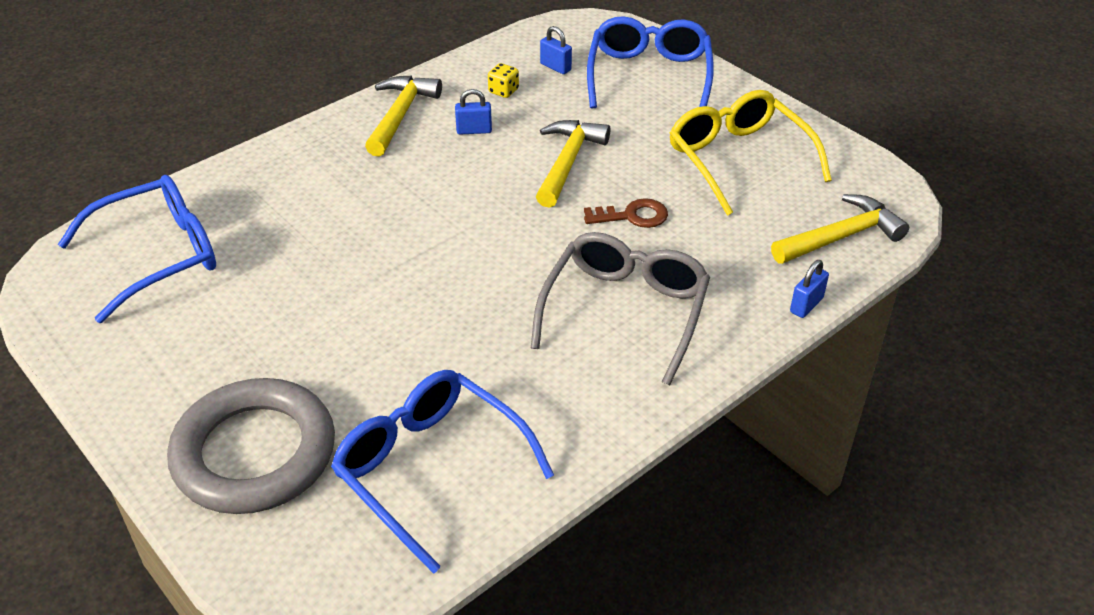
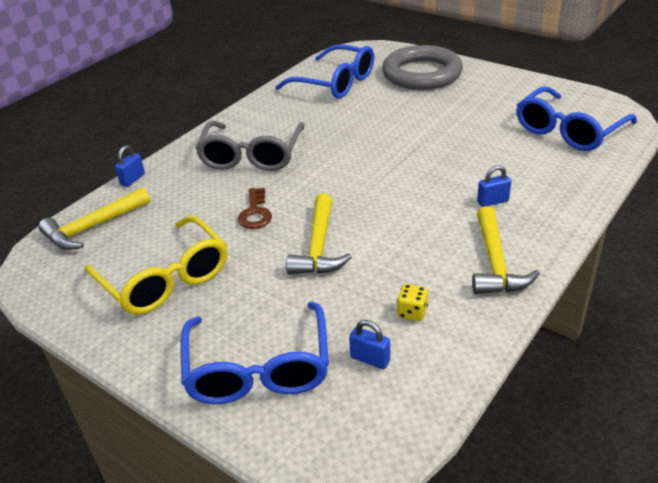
camera: 170 degrees right, 5 degrees down
blue padlock [455,89,492,134] -> blue padlock moved to [477,165,511,207]
brown key [584,198,668,228] -> brown key turned 75 degrees counterclockwise [238,188,272,229]

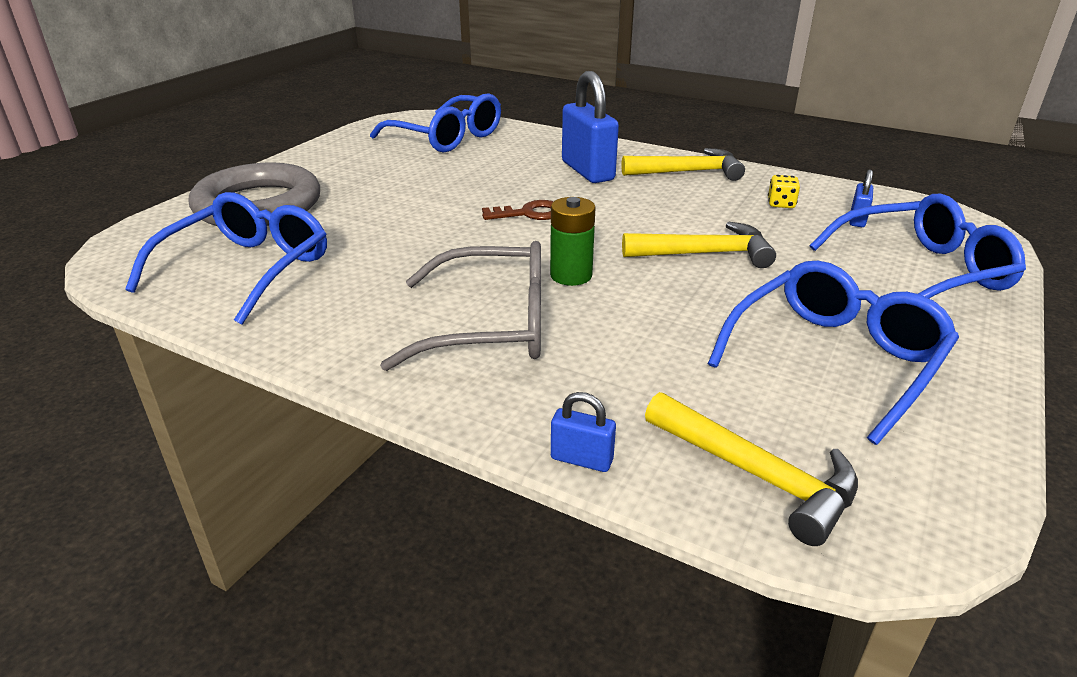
camera: 100 degrees left, 5 degrees down
yellow glasses [85,216,227,315] -> blue glasses [708,261,959,445]
brown key [238,188,272,229] -> brown key moved to [482,200,554,220]
blue padlock [477,165,511,207] -> blue padlock [562,71,619,183], size x2.13
none -> green battery [550,197,596,286]

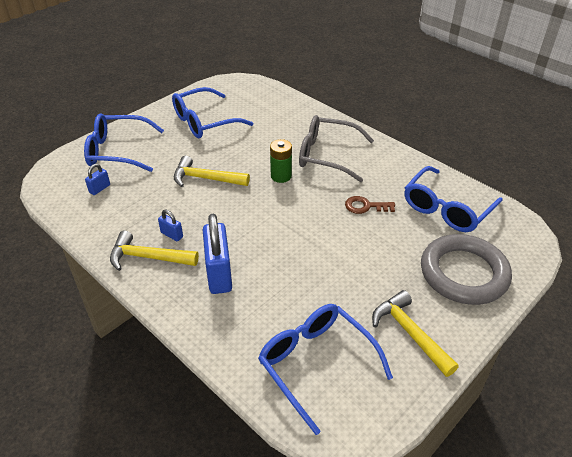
camera: 165 degrees left, 10 degrees up
brown key [482,200,554,220] -> brown key moved to [345,196,395,214]
blue padlock [551,392,616,472] -> blue padlock moved to [158,210,183,241]
yellow hammer [645,392,858,546] -> yellow hammer moved to [372,290,459,377]
yellow dice [768,175,800,208] -> none

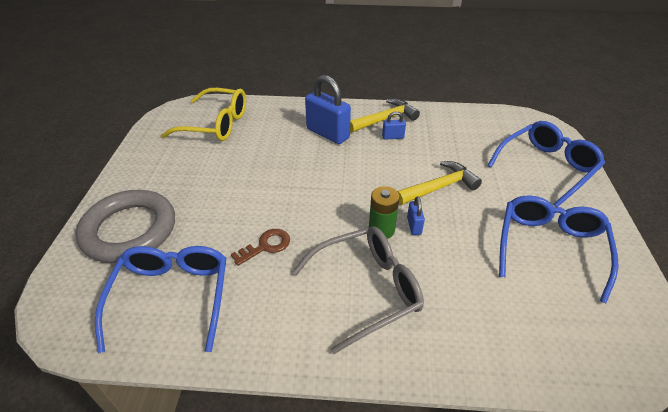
camera: 140 degrees right, 0 degrees up
blue padlock [85,164,110,195] -> blue padlock moved to [407,196,425,235]
blue glasses [258,304,393,435] -> yellow glasses [161,88,246,141]
yellow hammer [372,290,459,377] -> none

